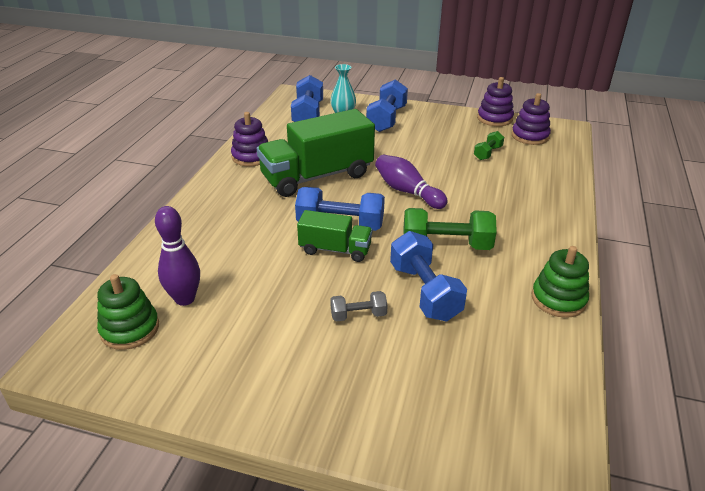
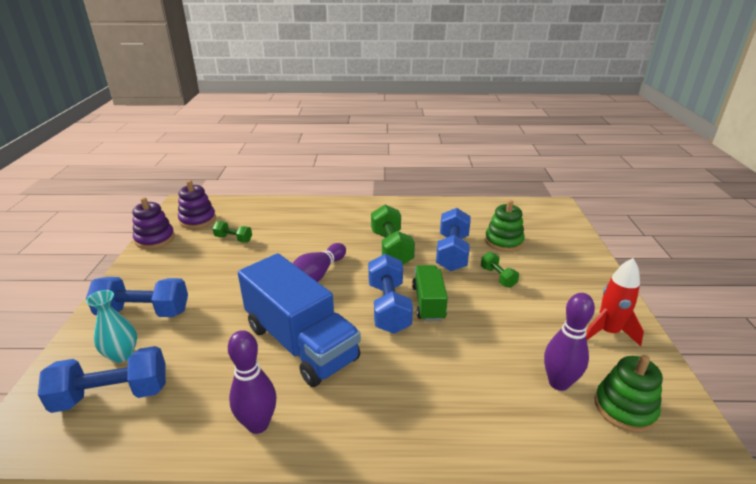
camera: 105 degrees left, 5 degrees down
purple stacking toy [231,112,268,166] -> purple bowling pin [228,330,276,434]
green truck [257,109,375,197] -> blue truck [238,253,361,387]
grey dumbbell [330,291,388,322] -> green dumbbell [481,252,519,288]
blue dumbbell [390,231,467,322] -> blue dumbbell turned 45 degrees counterclockwise [436,208,471,271]
green stacking toy [532,246,589,318] -> green stacking toy moved to [485,200,525,252]
none -> red rocket [586,258,644,346]

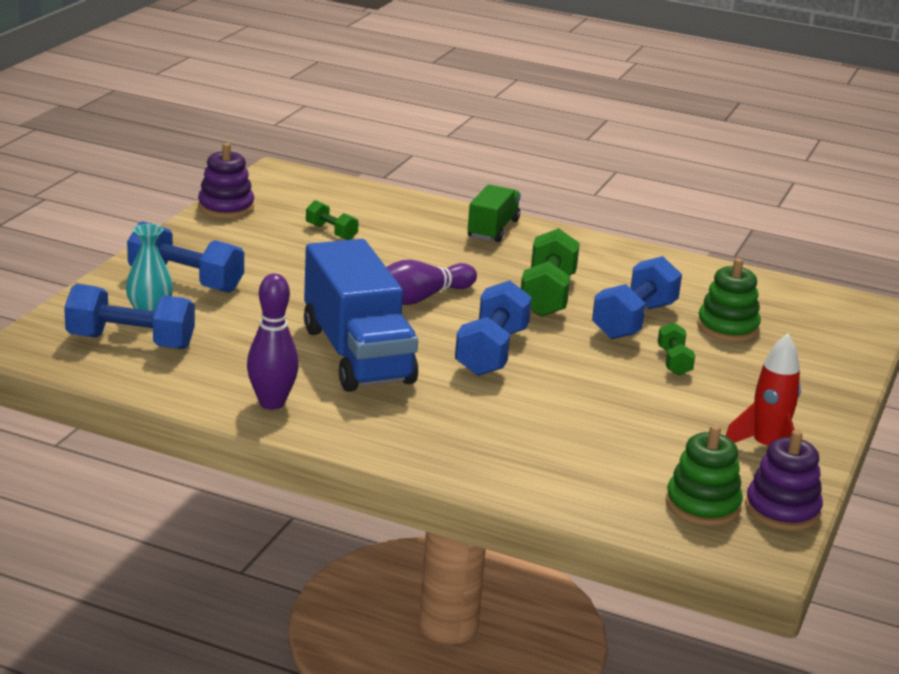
camera: 20 degrees right, 5 degrees down
purple stacking toy [178,180,216,229] -> purple stacking toy moved to [745,430,823,531]
green truck [412,265,448,321] -> green truck moved to [468,184,521,242]
purple bowling pin [544,293,595,391] -> none

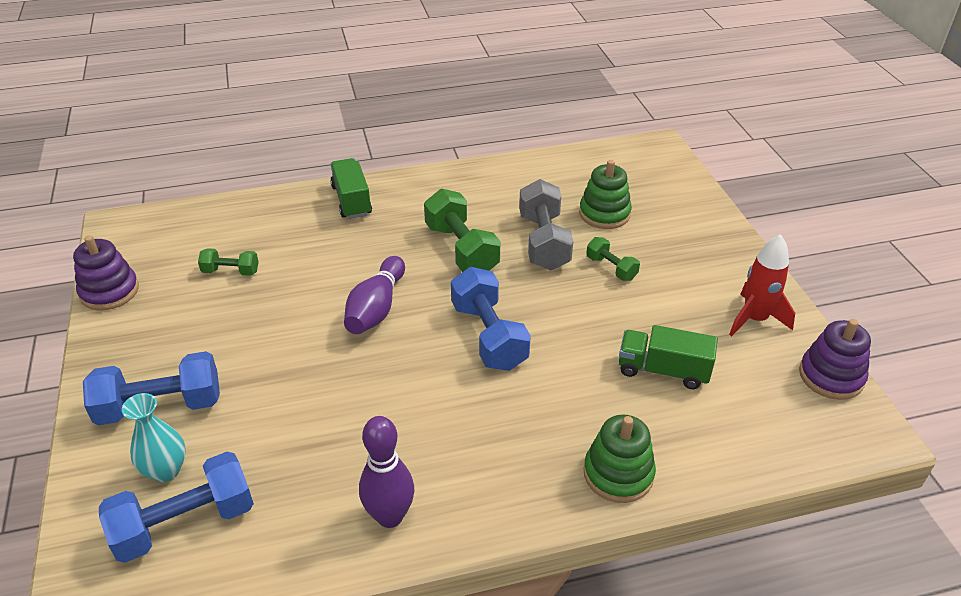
camera: 35 degrees left, 15 degrees up
blue truck [304,239,418,392] -> none
blue dumbbell [592,256,682,339] -> grey dumbbell [519,179,573,270]
green stacking toy [666,425,743,526] -> green stacking toy moved to [584,415,656,503]
none -> green truck [619,325,718,389]

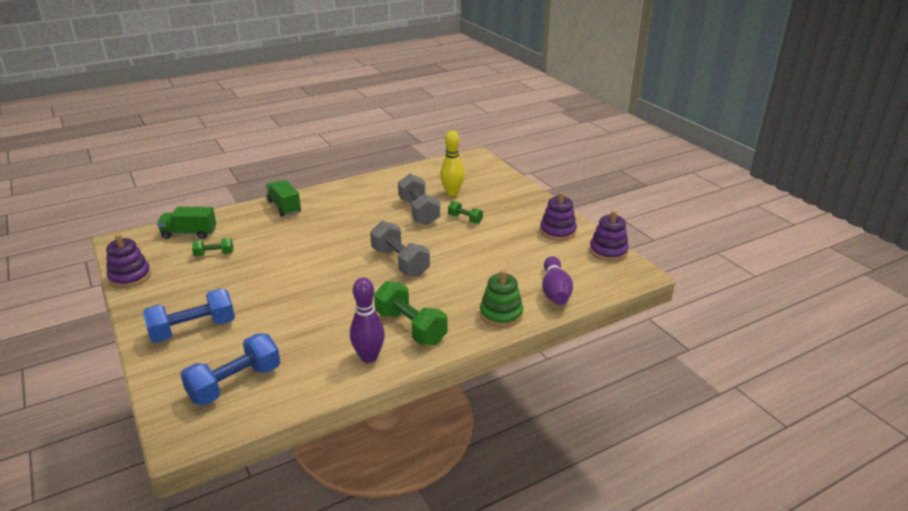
camera: 15 degrees left, 10 degrees down
turquoise vase [122,393,186,482] -> none
purple bowling pin [344,256,405,334] -> purple bowling pin moved to [542,256,573,305]
green dumbbell [424,189,500,272] -> green dumbbell moved to [374,281,448,345]
blue dumbbell [451,267,531,371] -> grey dumbbell [370,221,430,277]
green stacking toy [579,160,632,229] -> yellow bowling pin [440,130,465,196]
green truck [619,325,718,389] -> green truck moved to [157,207,216,239]
red rocket [729,234,795,336] -> purple stacking toy [540,192,577,241]

